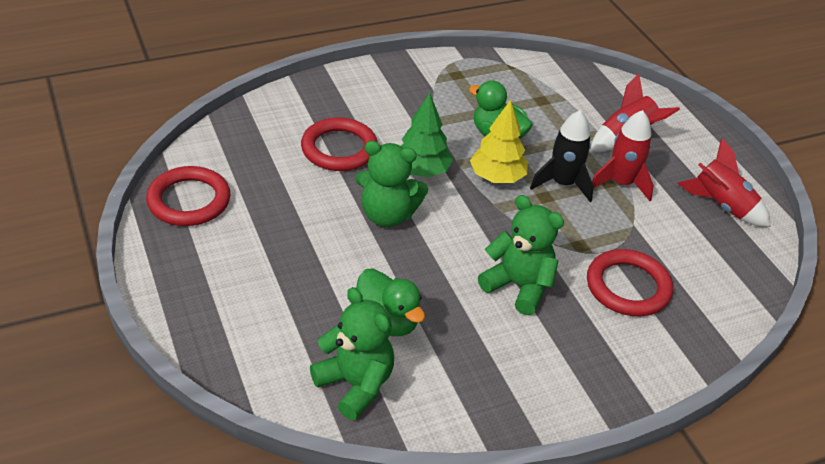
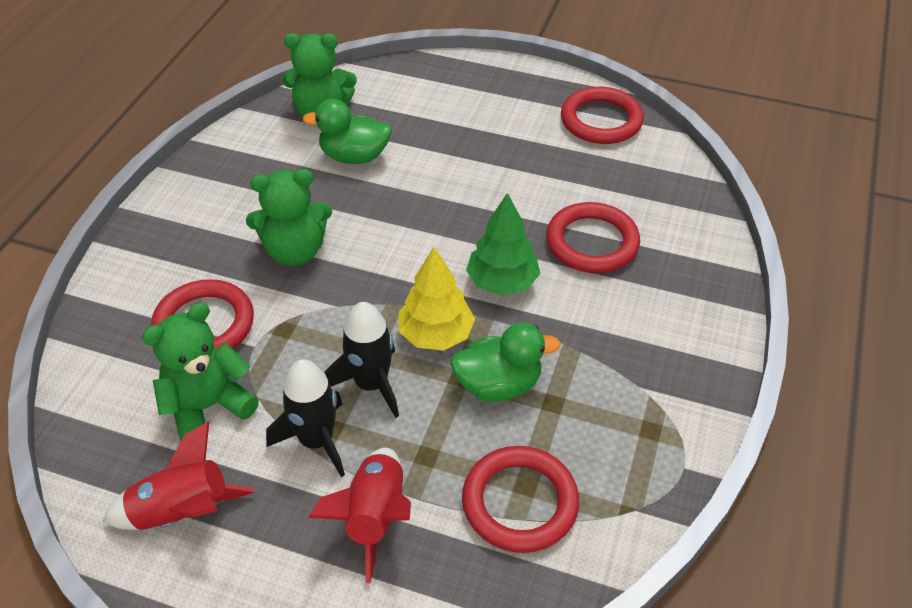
camera: 135 degrees right, 5 degrees up
green teddy bear [355,141,428,227] -> green teddy bear moved to [142,303,259,441]
red rocket [592,110,654,201] -> black rocket [266,359,345,477]
none -> red ring [462,446,579,553]

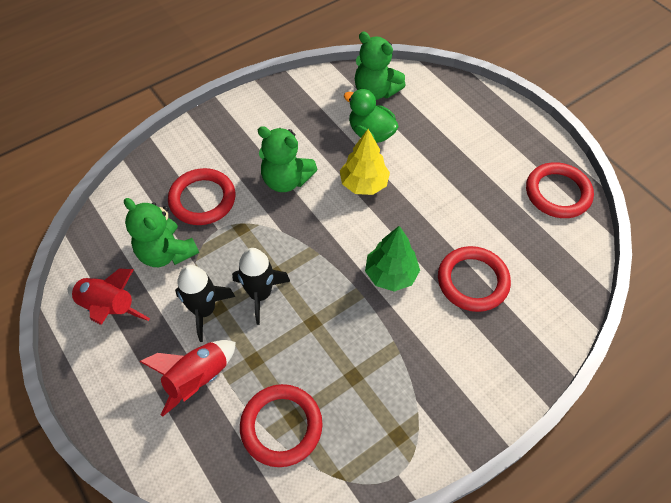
camera: 35 degrees right, 10 degrees up
green teddy bear [142,303,259,441] -> green teddy bear turned 135 degrees counterclockwise [124,198,199,267]
yellow tree [399,247,475,350] -> yellow tree moved to [340,129,390,195]
green duck [450,323,561,402] -> none

